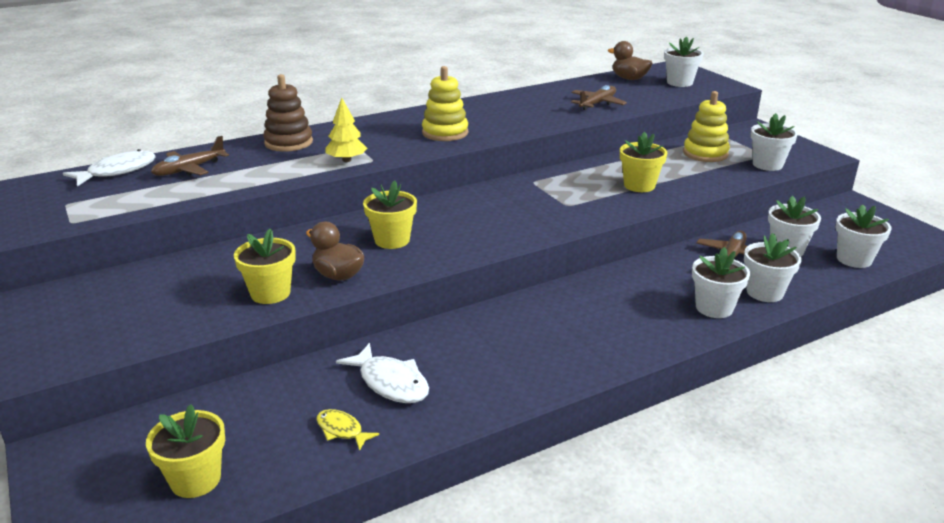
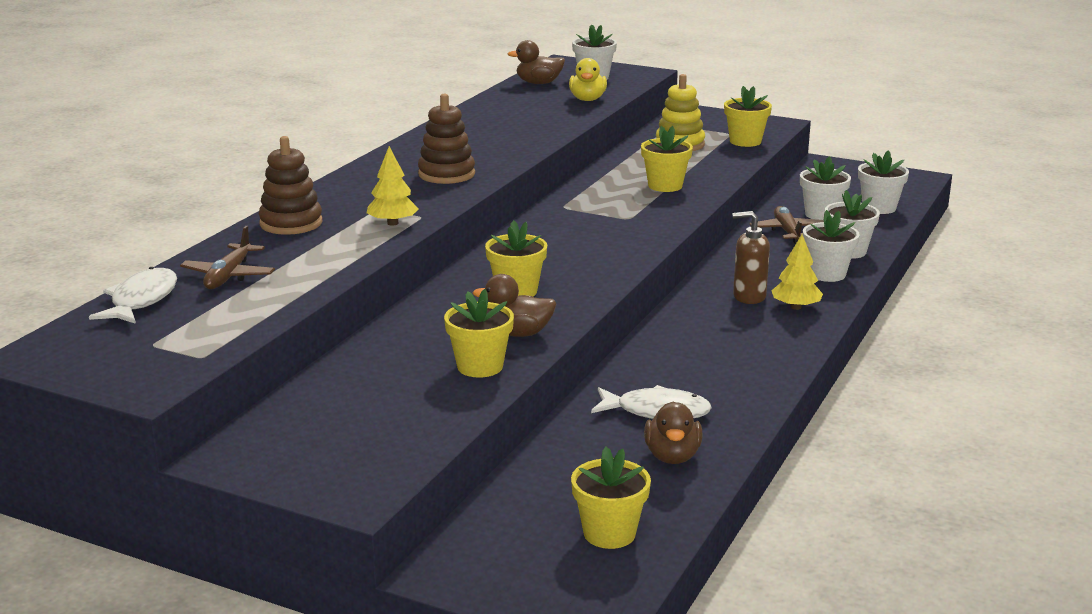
camera: 35 degrees left, 5 degrees down
yellow fish [316,409,379,451] -> brown duck [644,402,702,464]
yellow stacking toy [422,66,468,141] -> brown stacking toy [418,94,475,184]
brown plane [571,85,627,110] -> none
white flower pot [750,113,798,171] -> yellow flower pot [724,86,772,147]
none -> yellow duck [569,58,607,101]
none -> brown soap dispenser [732,211,770,304]
none -> yellow tree [771,234,823,310]

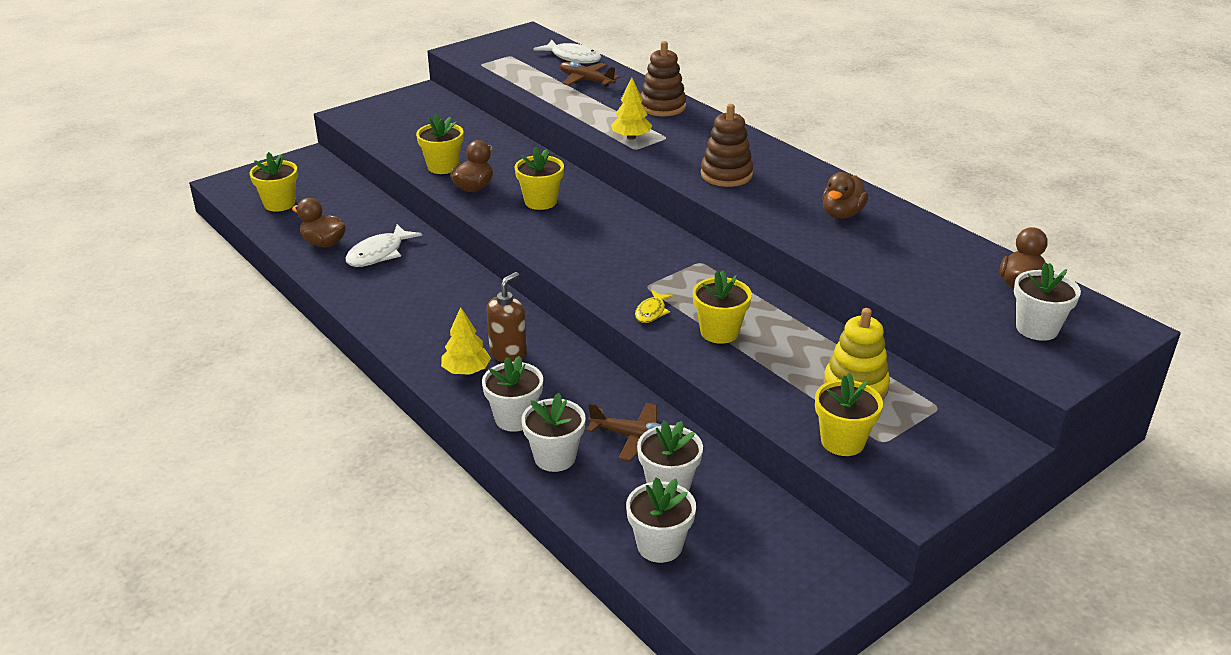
camera: 115 degrees right, 10 degrees up
yellow duck [569,58,607,101] -> none
none -> yellow fish [635,290,673,323]
none -> brown duck [822,172,869,219]

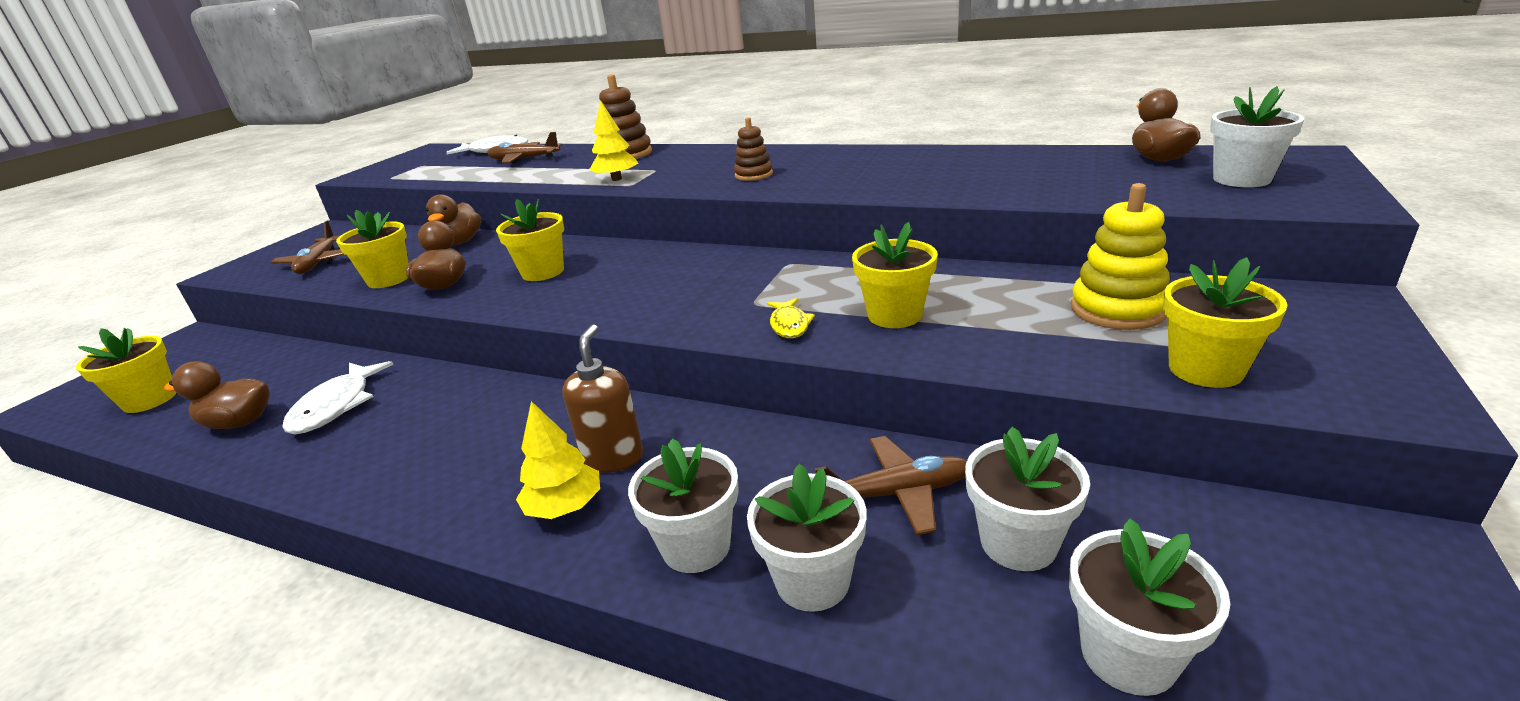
camera: 25 degrees left, 5 degrees down
brown stacking toy [701,104,753,187] -> brown stacking toy [734,117,773,181], size x0.63
brown duck [822,172,869,219] -> brown duck moved to [426,194,481,246]
none -> brown plane [271,221,345,274]

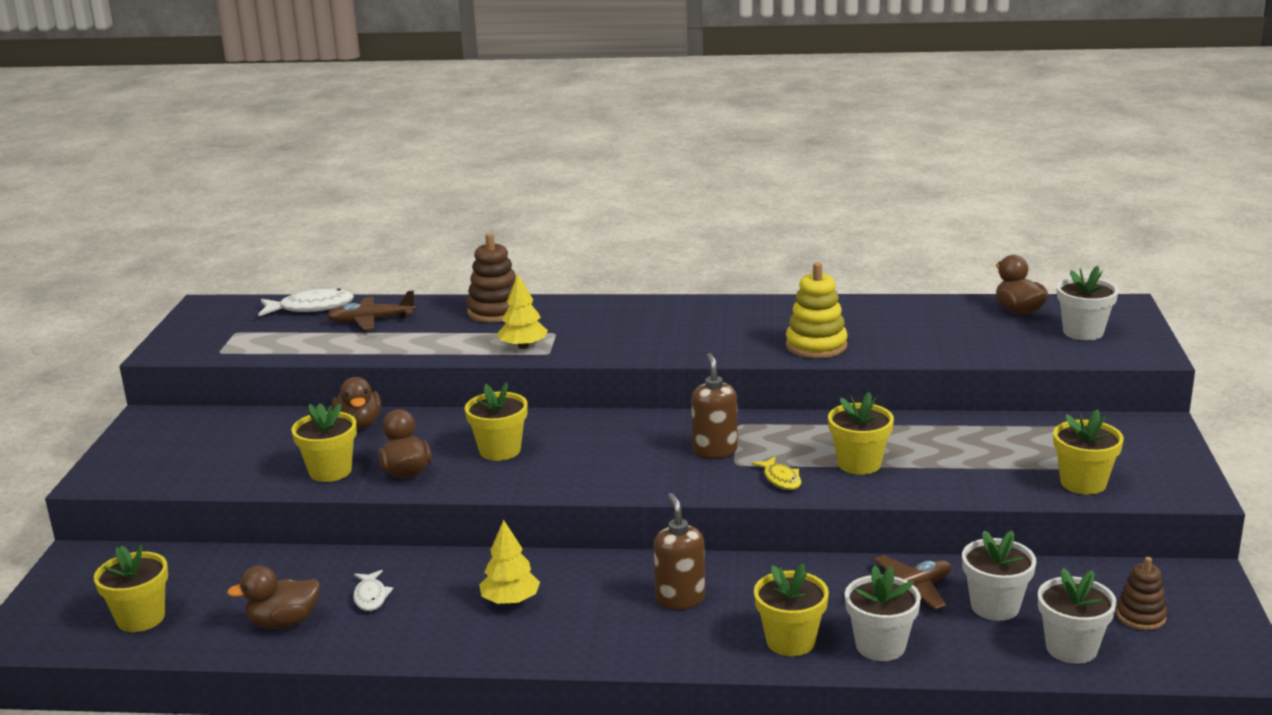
camera: 20 degrees left, 5 degrees down
brown plane [271,221,345,274] -> none
white fish [282,361,394,434] -> white fish [353,570,393,611], size x0.59
yellow tree [516,401,600,519] -> yellow tree moved to [479,520,540,605]
white flower pot [628,439,739,573] -> yellow flower pot [754,563,829,656]
brown stacking toy [734,117,773,181] -> brown stacking toy moved to [1116,557,1167,630]
yellow stacking toy [1071,183,1170,330] -> yellow stacking toy moved to [786,262,848,359]
none -> brown soap dispenser [691,353,738,458]

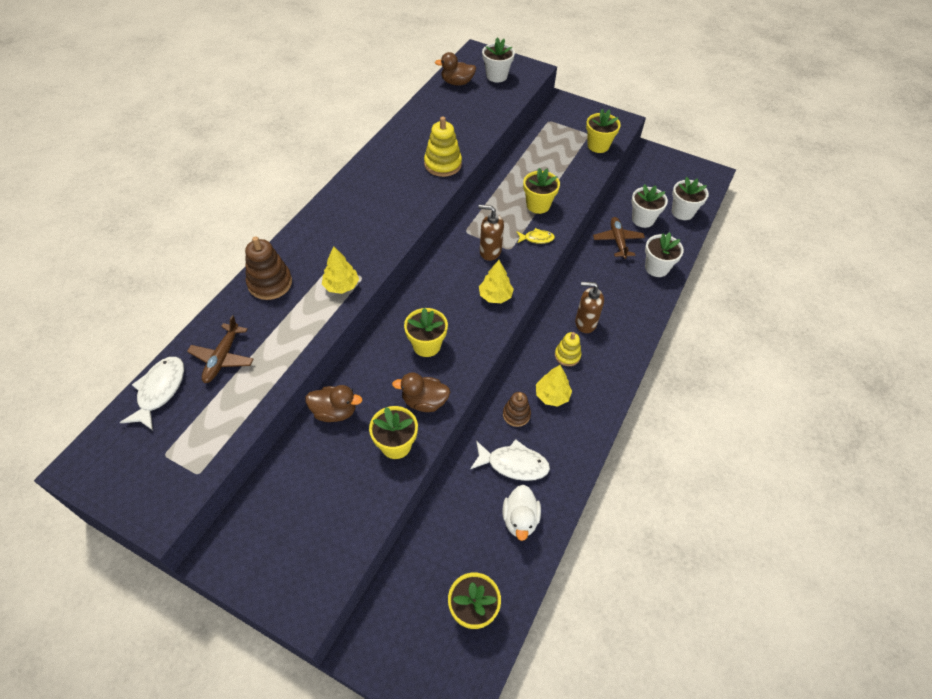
camera: 70 degrees left, 30 degrees up
brown duck [227,565,320,629] -> white duck [503,485,541,541]
white fish [353,570,393,611] -> white fish [470,439,550,481], size x1.70
yellow flower pot [754,563,829,656] -> none
brown stacking toy [1116,557,1167,630] -> brown stacking toy moved to [503,392,531,427]
none -> yellow tree [479,260,514,303]
none -> yellow stacking toy [555,332,581,366]

